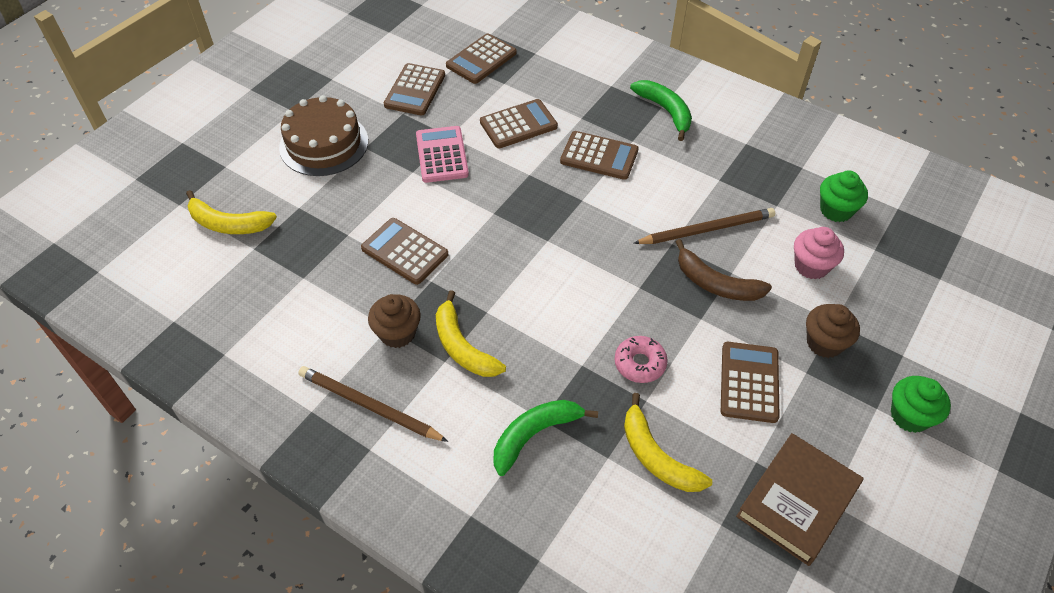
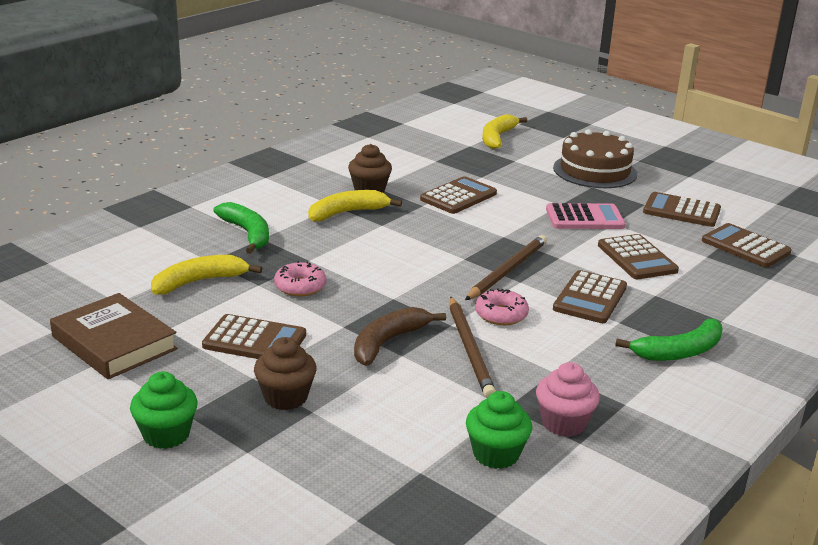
camera: 95 degrees right, 25 degrees down
brown pencil [298,366,448,442] -> brown pencil moved to [465,235,547,300]
pink cupcake [794,227,844,279] -> pink cupcake moved to [536,362,600,437]
none -> pink donut [475,288,529,325]

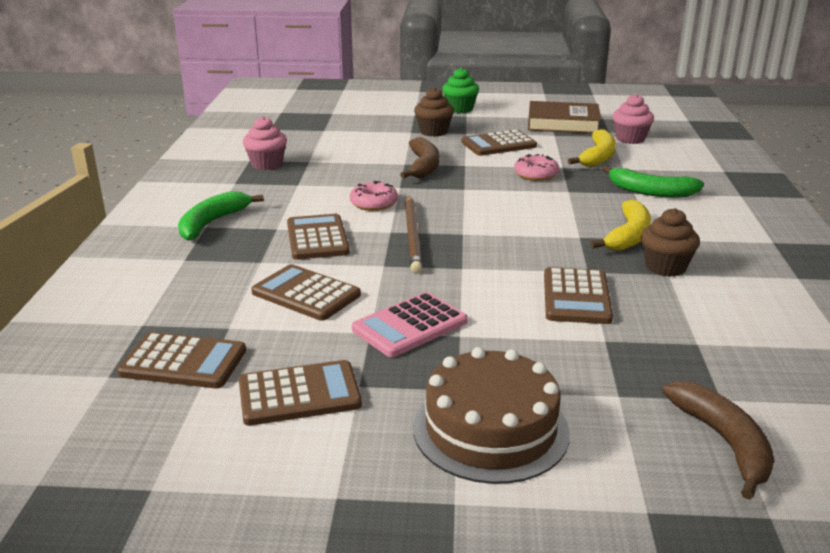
camera: 145 degrees right, 0 degrees up
brown pencil [450,296,496,398] -> none
green cupcake [466,391,532,469] -> none
yellow banana [482,114,528,149] -> brown banana [663,381,775,500]
none -> pink cupcake [612,94,654,144]

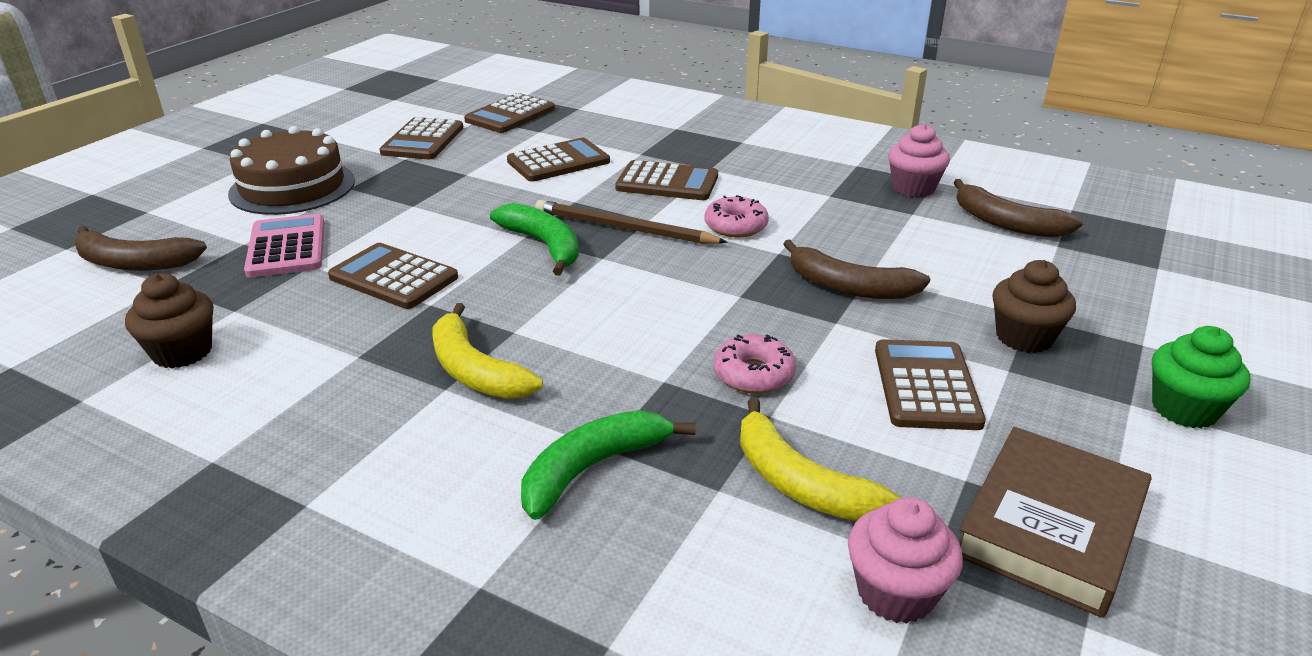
camera: 115 degrees right, 5 degrees up
green banana [178,191,264,241] -> green banana moved to [490,203,579,276]
pink calculator [352,292,468,357] -> pink calculator moved to [244,214,325,278]
brown cupcake [641,208,700,277] -> brown cupcake moved to [125,273,213,368]
none -> brown banana [954,179,1083,238]

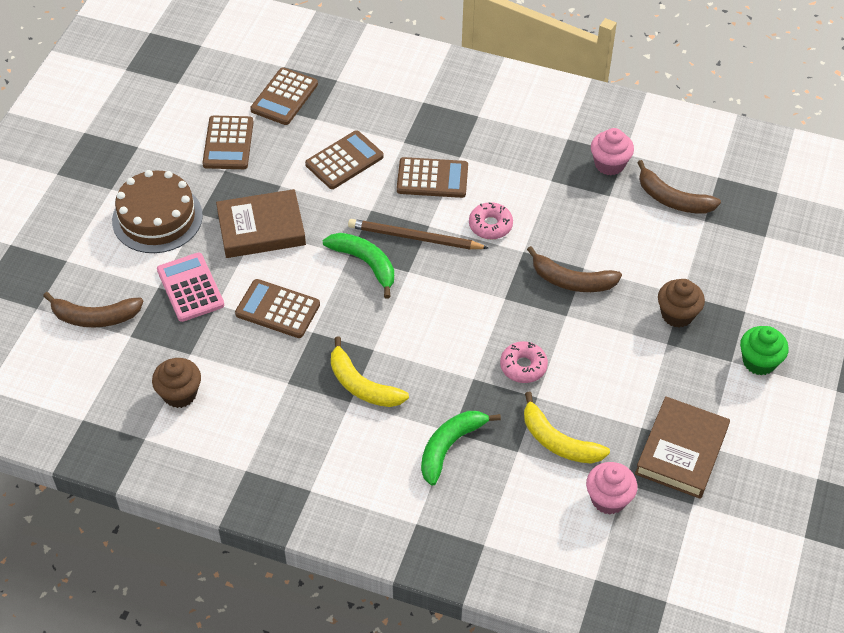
camera: 10 degrees left, 20 degrees up
brown calculator [875,339,986,430] -> none
none -> brown book [216,189,306,258]

